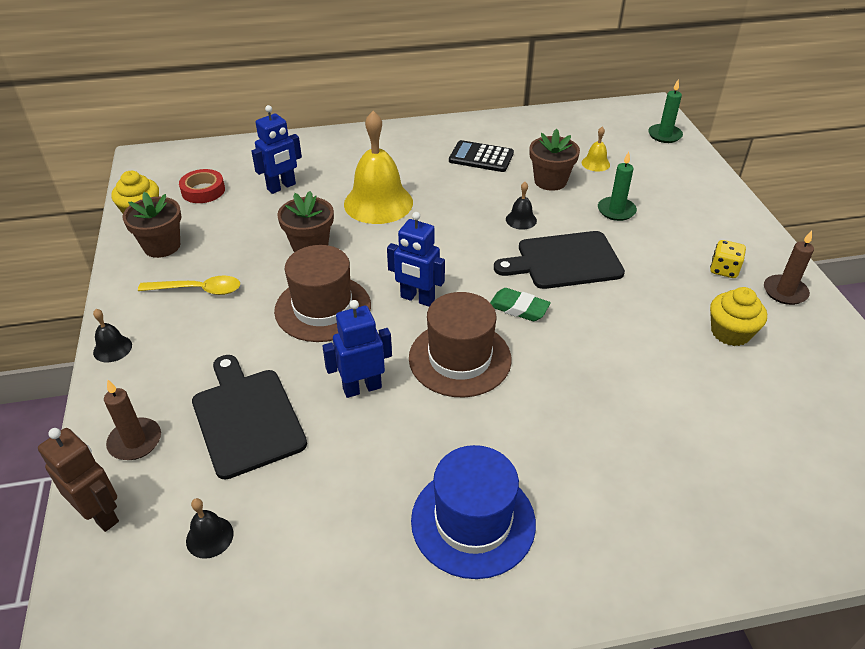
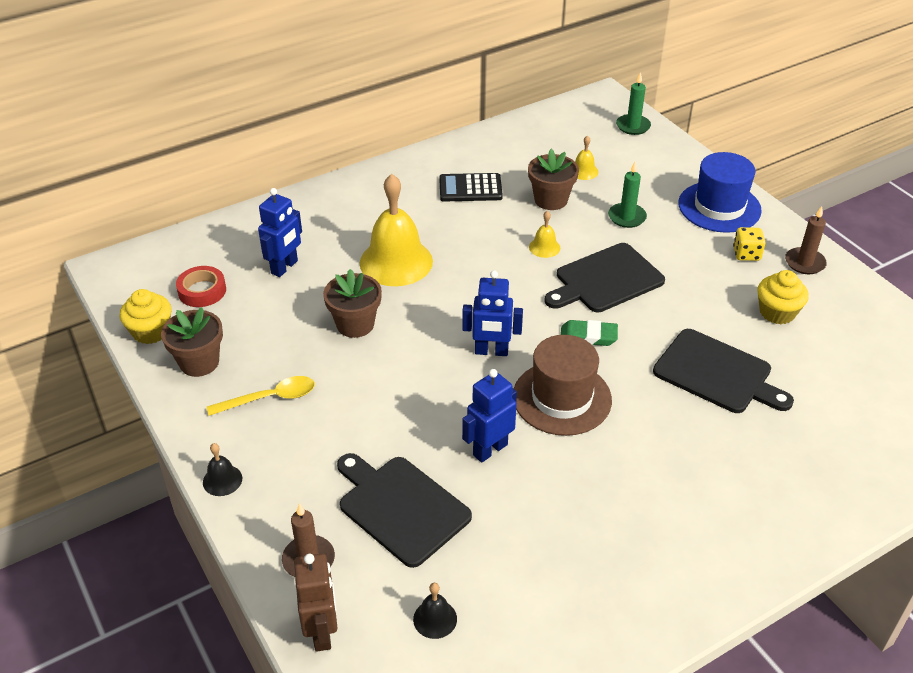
camera: 20 degrees left, 0 degrees up
brown robot [38,428,119,532] -> brown robot turned 60 degrees clockwise [294,553,337,652]
brown hat [274,245,371,342] -> none
blue hat [411,445,536,579] -> blue hat moved to [678,152,762,233]
black bell [506,182,537,230] -> yellow bell [529,211,560,258]
none -> black cutting board [653,329,794,413]

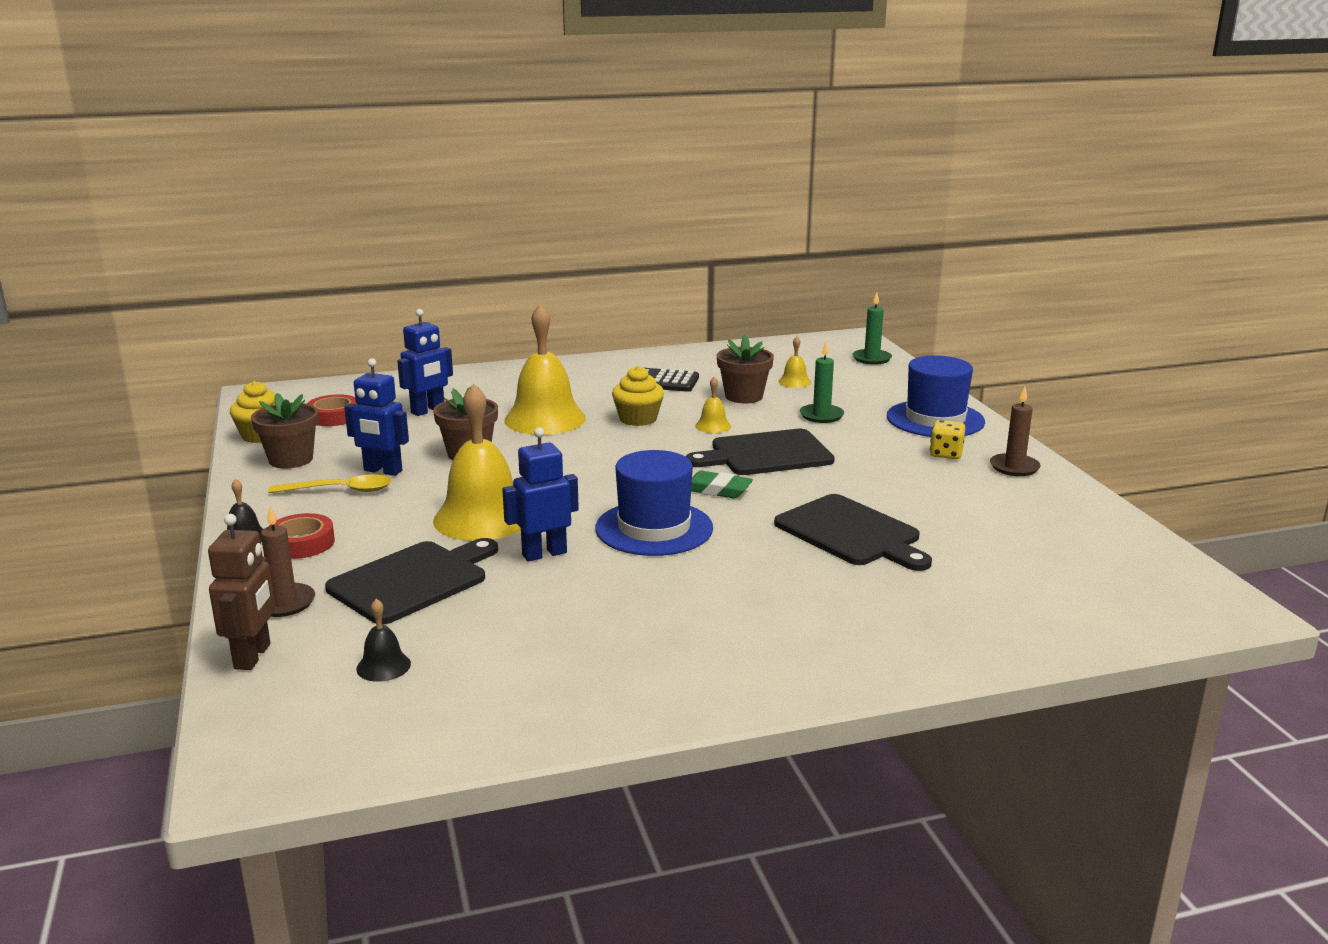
camera: 15 degrees right, 20 degrees down
black cutting board [337,453,472,568] -> black cutting board turned 75 degrees clockwise [325,538,498,625]
blue robot [462,270,523,356] -> blue robot moved to [344,358,409,476]
brown hat [514,335,612,436] -> blue hat [595,450,713,556]
yellow cupcake [758,270,809,324] -> yellow cupcake moved to [612,366,664,426]
none -> red tape [268,513,335,559]
none -> yellow bell [433,383,521,541]

